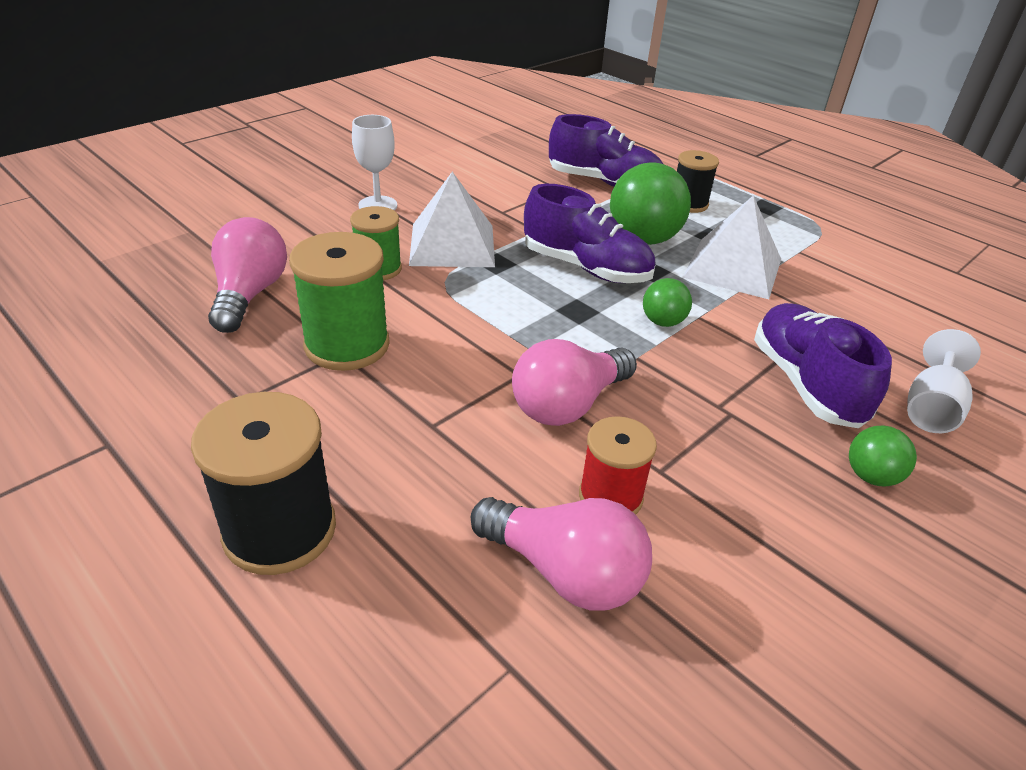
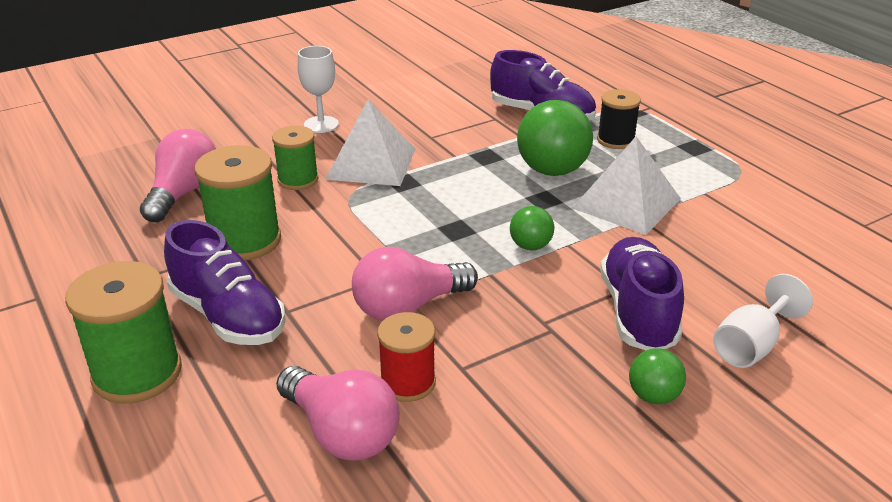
camera: 15 degrees right, 5 degrees down
black spool [191,392,336,575] -> green spool [65,261,182,404]
purple shoe [524,184,656,283] -> purple shoe moved to [164,220,286,345]

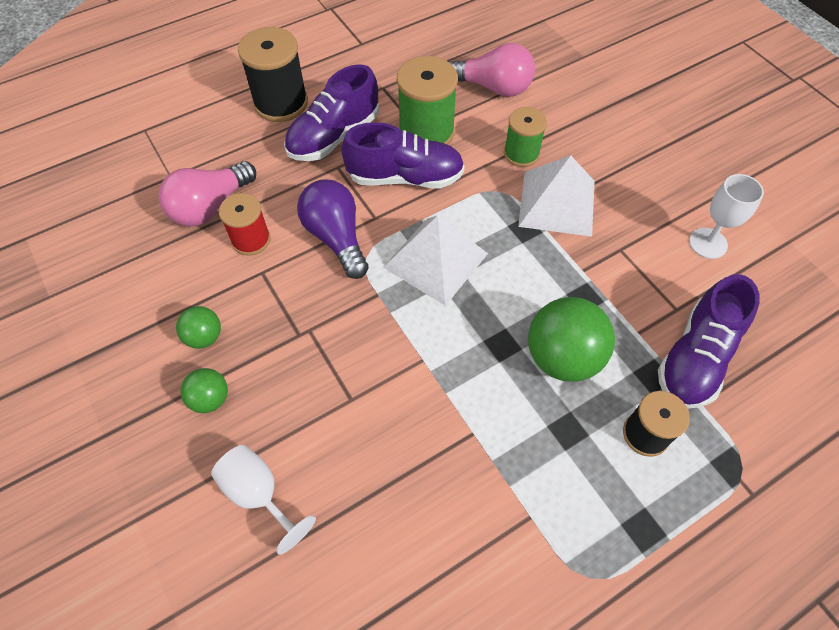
camera: 90 degrees right, 25 degrees up
green spool [65,261,182,404] -> black spool [238,27,308,122]
white goblet [297,46,339,133] -> white goblet moved to [689,174,764,259]
pink light bulb [352,247,478,321] -> purple light bulb [297,179,369,279]
green ball [510,206,554,250] -> green ball moved to [176,306,221,349]
white pyramid [572,136,681,235] -> white pyramid moved to [383,216,488,306]
purple shoe [600,237,684,350] -> purple shoe moved to [341,122,465,188]

